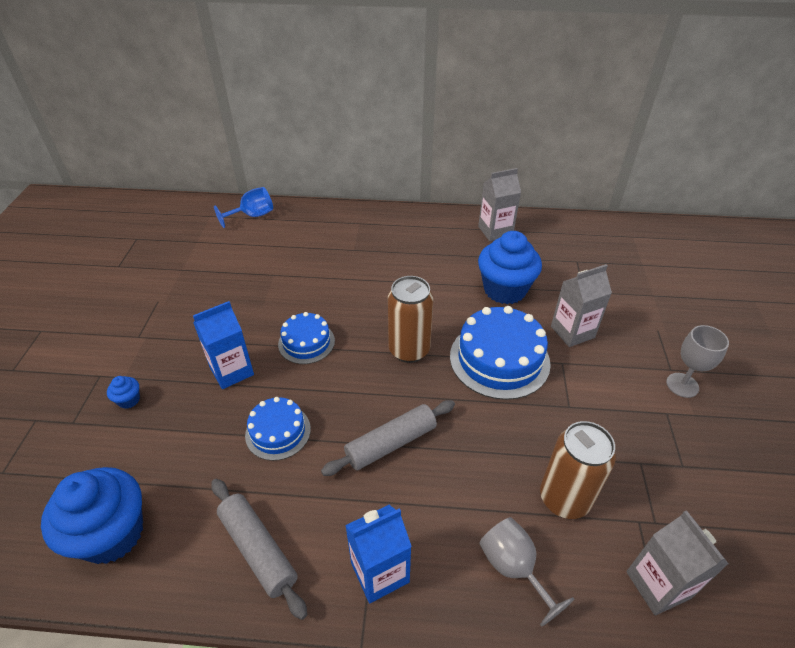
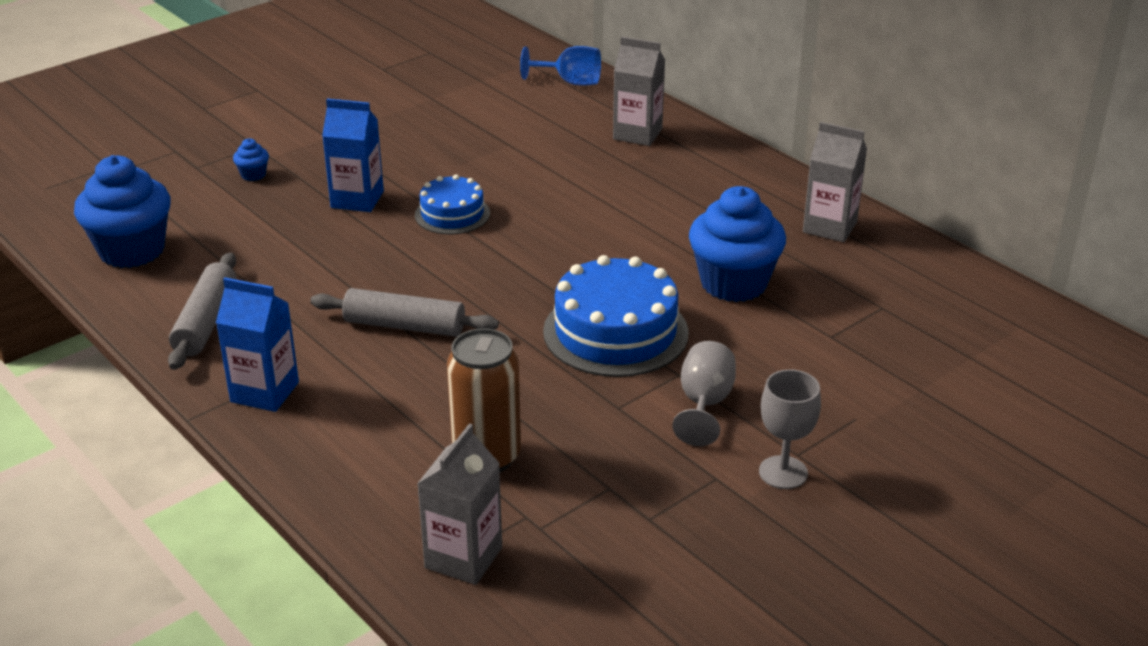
camera: 45 degrees right, 10 degrees down
blue cake [245,397,311,461] -> none
brown can [388,276,433,363] -> none
grey goblet [479,517,574,627] -> grey goblet moved to [672,341,736,446]
grey carton [551,264,612,347] -> grey carton moved to [613,37,665,146]

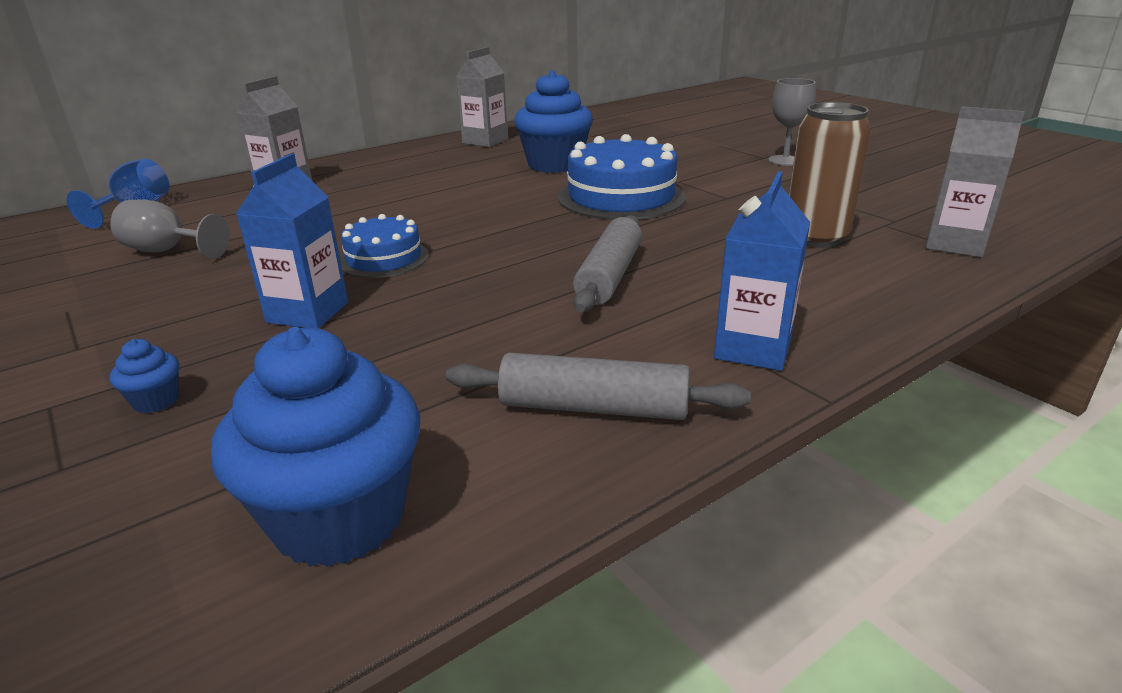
camera: 85 degrees left, 5 degrees down
grey goblet [672,341,736,446] -> grey goblet moved to [110,200,230,259]

